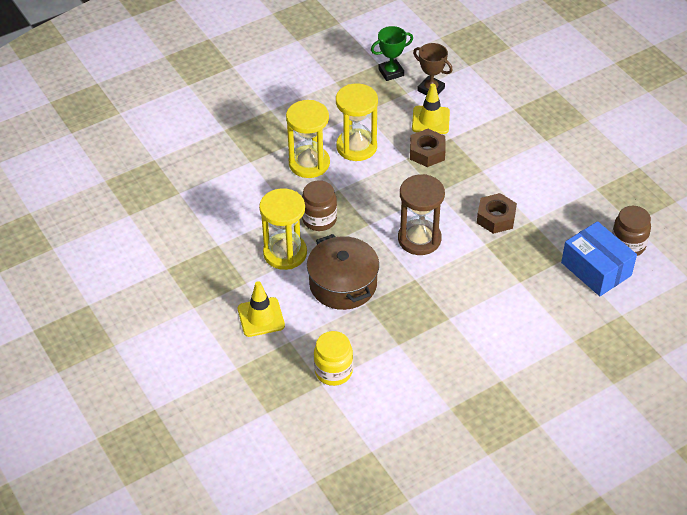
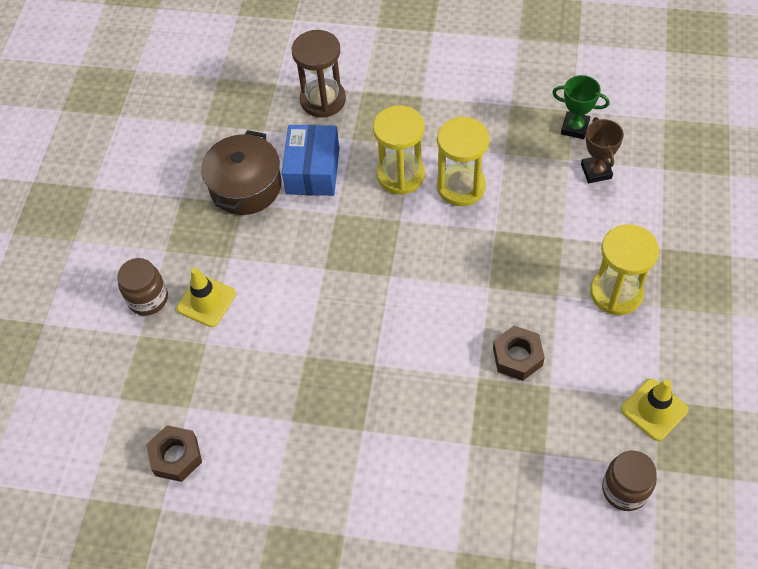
camera: 45 degrees right, 10 degrees up
yellow hourglass [259,188,307,270] -> yellow hourglass moved to [590,224,659,315]
brown jar [302,180,337,231] -> brown jar moved to [117,258,168,316]
brown pot [307,234,379,310] -> brown pot moved to [201,130,282,215]
yellow jar [314,331,353,386] -> none
brown hourglass [398,174,445,255] -> brown hourglass moved to [292,30,346,118]
brown nut [410,129,446,167] -> brown nut moved to [146,425,202,482]
yellow traffic cone [412,84,450,134] -> yellow traffic cone moved to [621,379,688,441]
blue box [561,221,637,296] -> blue box moved to [282,125,339,196]

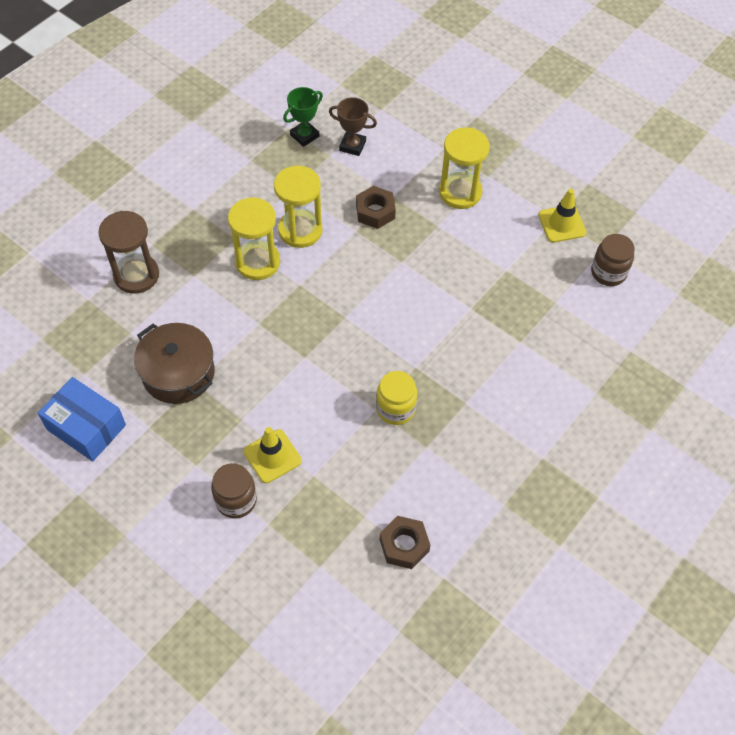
camera: 65 degrees left, 0 degrees up
blue box [282,125,339,196] -> blue box moved to [38,377,126,461]
brown nut [493,326,545,381] -> brown nut moved to [356,186,396,229]
none -> yellow jar [376,371,417,425]

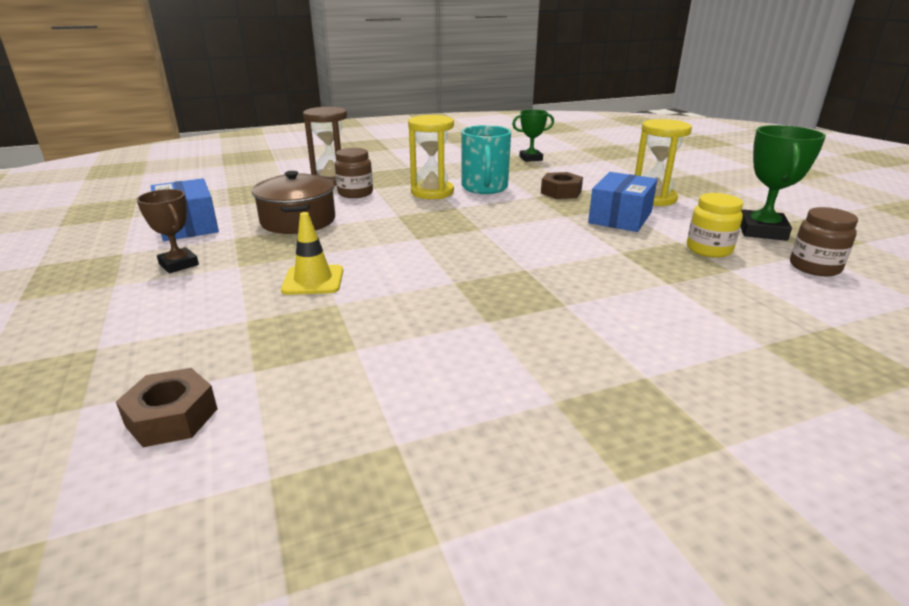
camera: 30 degrees right, 30 degrees down
brown jar [211,463,257,519] -> brown jar moved to [335,148,373,198]
yellow hourglass [274,166,322,248] -> turquoise mug [461,125,511,194]
brown trophy [329,97,377,156] -> brown trophy moved to [137,189,199,273]
yellow jar [376,371,417,425] -> yellow jar moved to [687,193,743,258]
brown nut [380,516,430,569] -> brown nut moved to [116,368,217,447]
yellow traffic cone [538,189,586,243] -> green trophy [740,125,826,241]
none -> blue box [588,172,657,232]

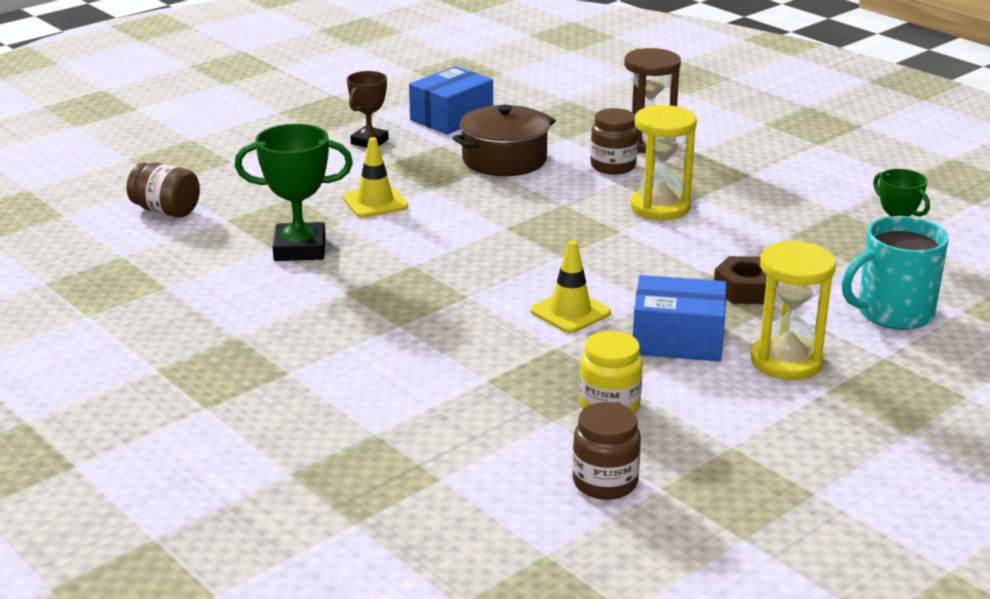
camera: 70 degrees right, 0 degrees up
brown nut [116,368,217,447] -> brown jar [127,162,200,218]
turquoise mug [461,125,511,194] -> turquoise mug moved to [842,216,949,330]
green trophy [740,125,826,241] -> green trophy moved to [235,124,353,261]
none -> yellow traffic cone [530,240,611,333]

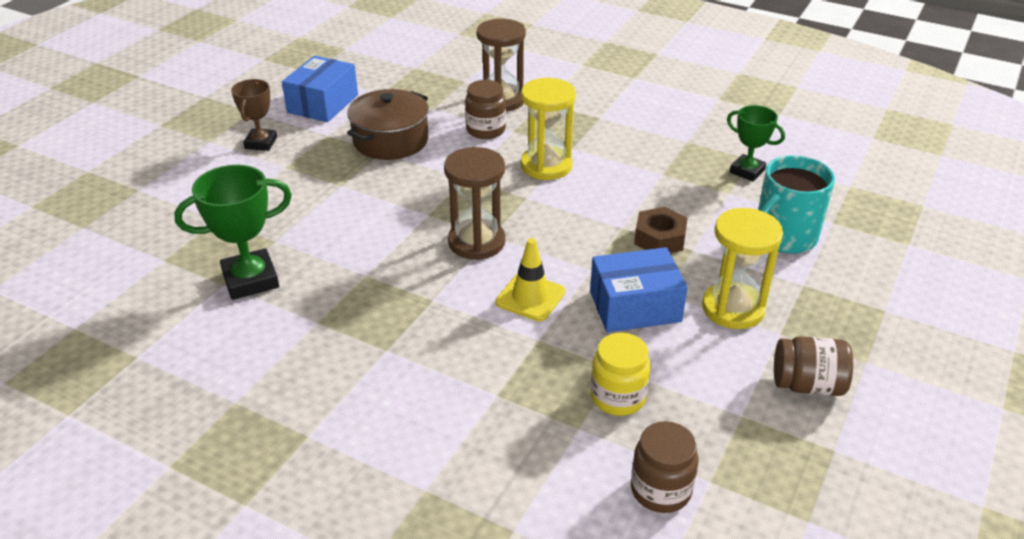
camera: 20 degrees left, 10 degrees up
brown jar [127,162,200,218] -> brown jar moved to [774,336,853,396]
yellow traffic cone [343,137,408,218] -> none
none -> brown hourglass [444,147,505,260]

